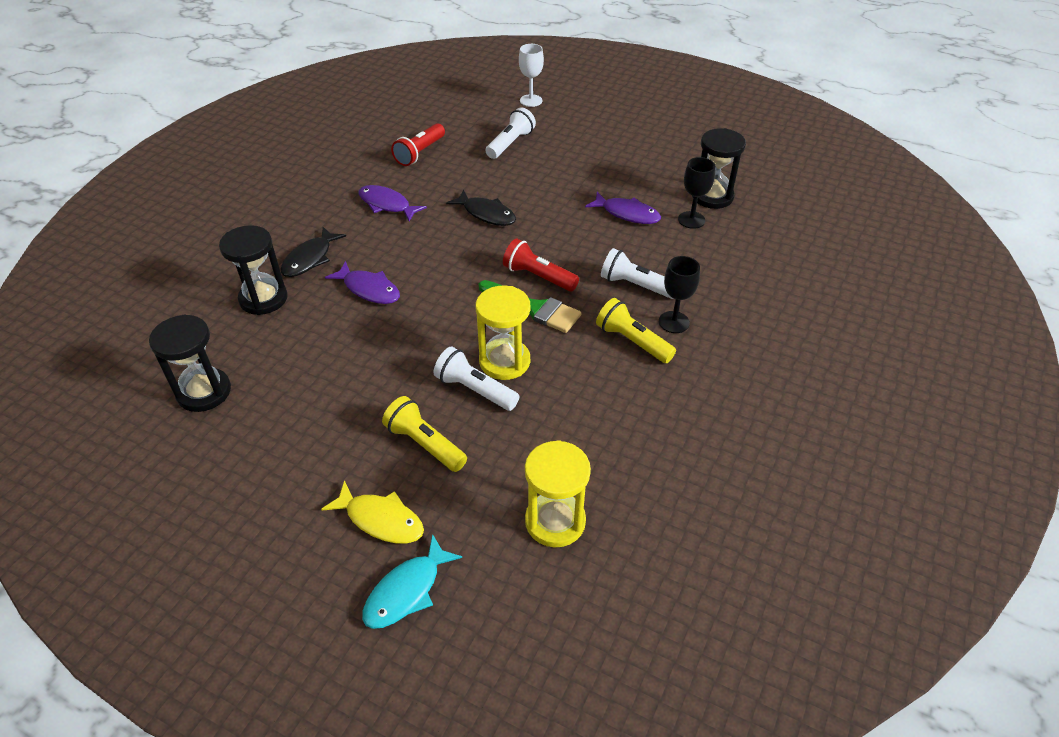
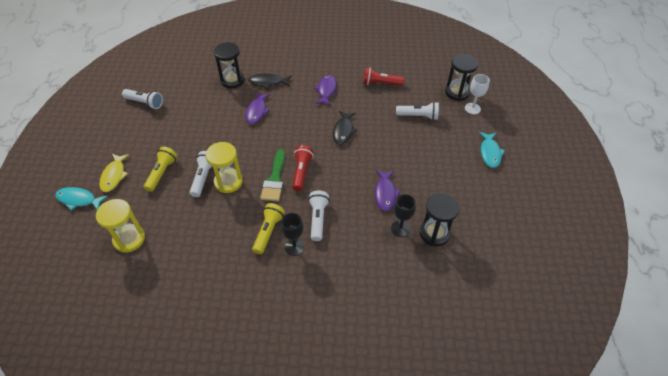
camera: 65 degrees right, 5 degrees up
black hourglass [149,314,231,412] -> black hourglass moved to [445,54,478,101]
none -> white flashlight [122,89,163,109]
none -> turquoise fish [479,132,505,168]

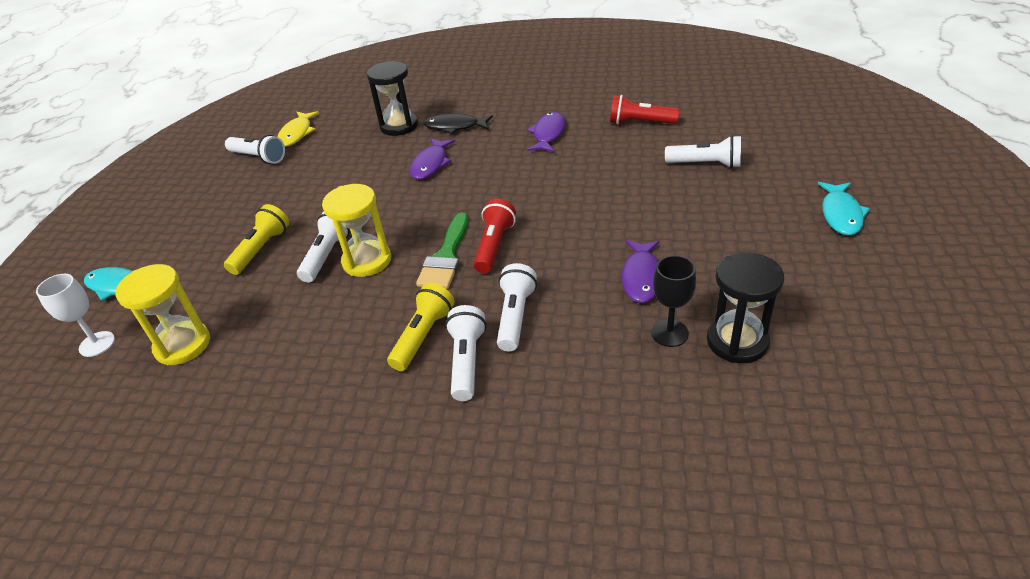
camera: 10 degrees right, 10 degrees down
yellow fish [99,154,130,192] -> yellow fish moved to [278,111,319,147]
black goblet [281,213,305,256] -> white flashlight [445,305,487,401]
black fish [333,111,357,145] -> none
black hourglass [445,54,478,101] -> none
white goblet [465,74,490,114] -> white goblet moved to [36,274,115,357]

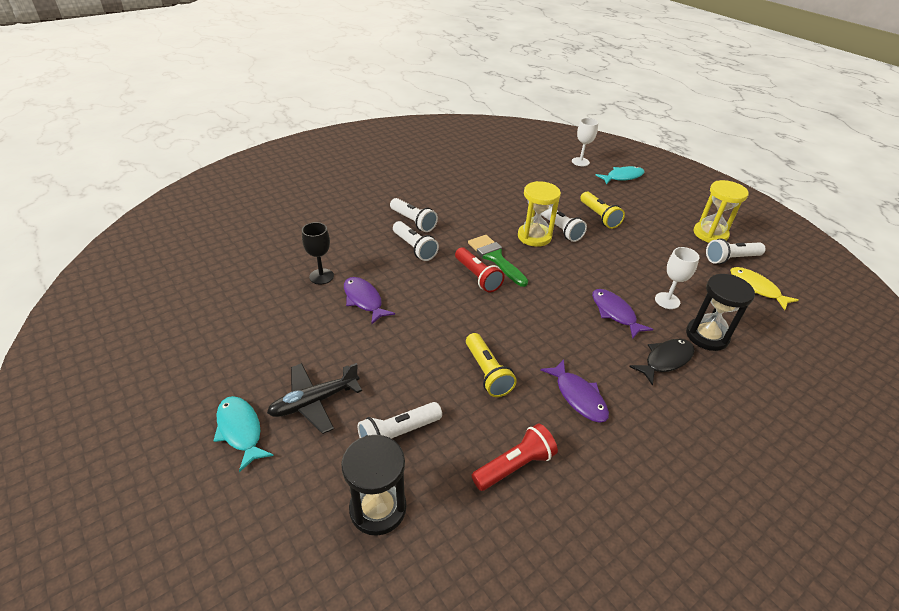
camera: 130 degrees right, 0 degrees up
yellow hourglass [115,264,210,365] -> yellow hourglass moved to [694,180,748,243]
yellow flashlight [387,283,455,371] -> yellow flashlight moved to [466,333,517,397]
black hourglass [707,252,784,363] -> black hourglass moved to [341,435,406,536]
none -> black plane [267,363,362,434]
none -> white goblet [655,247,700,309]

